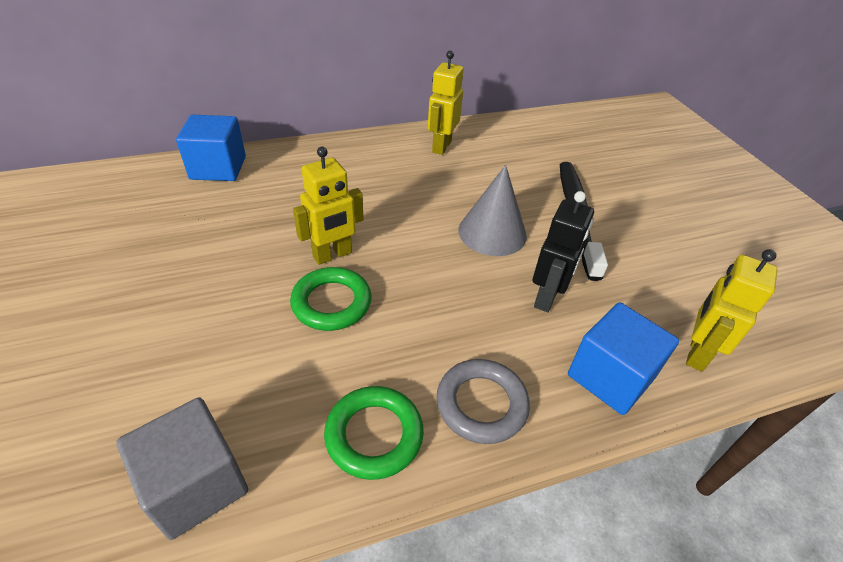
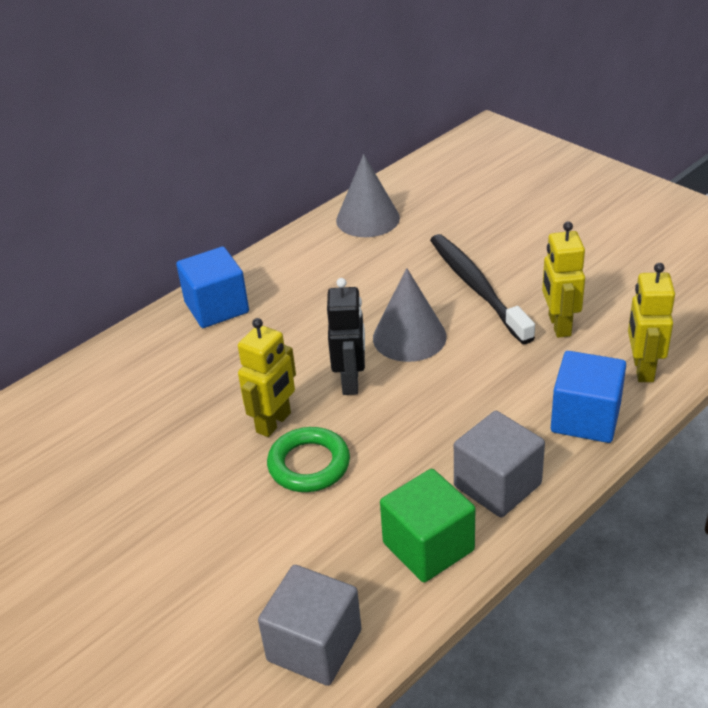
camera: 20 degrees left, 5 degrees down
blue cube [176,115,246,181] -> blue cube moved to [176,247,249,328]
green ring [324,386,424,480] -> green cube [380,469,475,583]
yellow robot [428,51,464,155] -> yellow robot moved to [542,222,585,338]
grey ring [436,359,530,444] -> grey cube [454,411,545,518]
black robot [533,191,594,312] -> black robot moved to [327,278,365,395]
none -> grey cone [336,154,400,237]

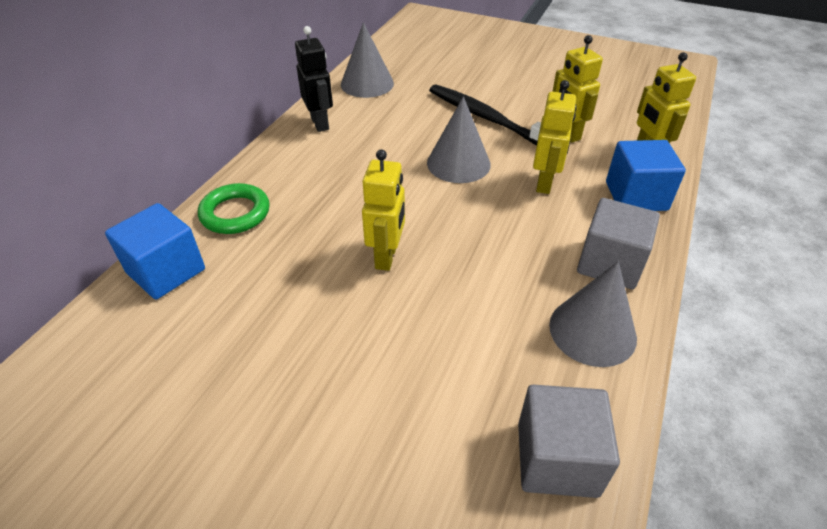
camera: 25 degrees left, 5 degrees up
blue cube [176,247,249,328] -> blue cube moved to [105,203,205,299]
green ring [267,427,350,492] -> green ring moved to [198,183,270,234]
black robot [327,278,365,395] -> black robot moved to [295,26,333,132]
green cube [380,469,475,583] -> grey cone [549,261,637,367]
none -> yellow robot [533,80,577,194]

